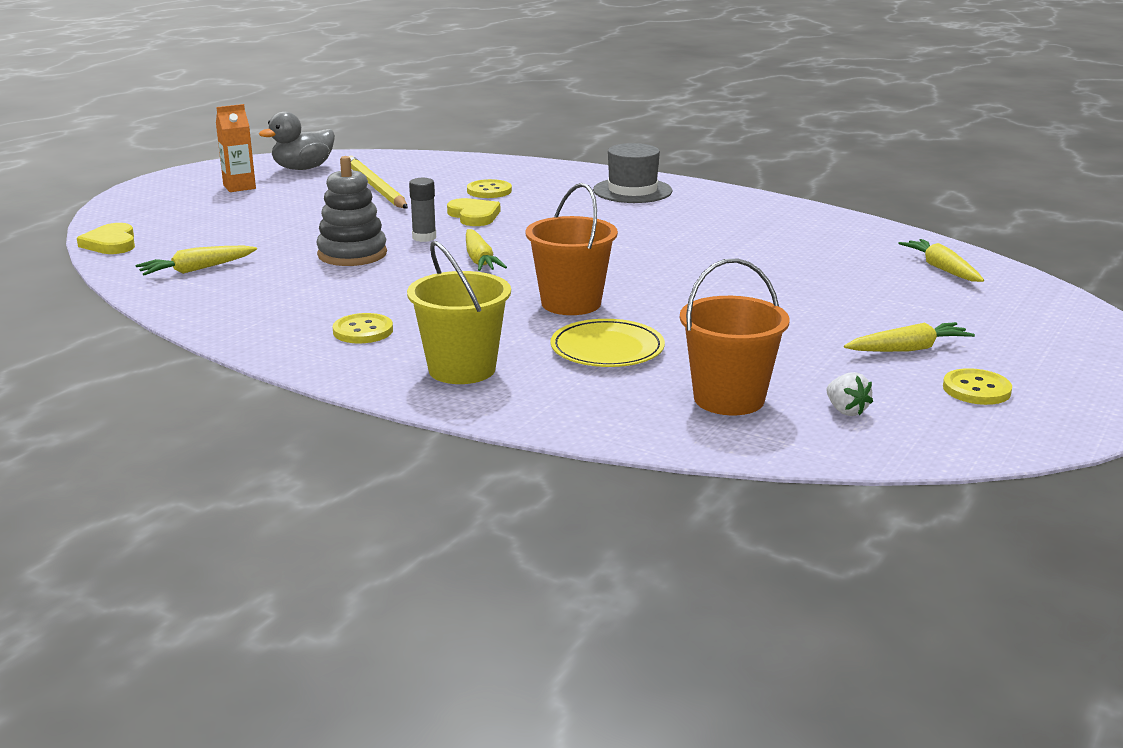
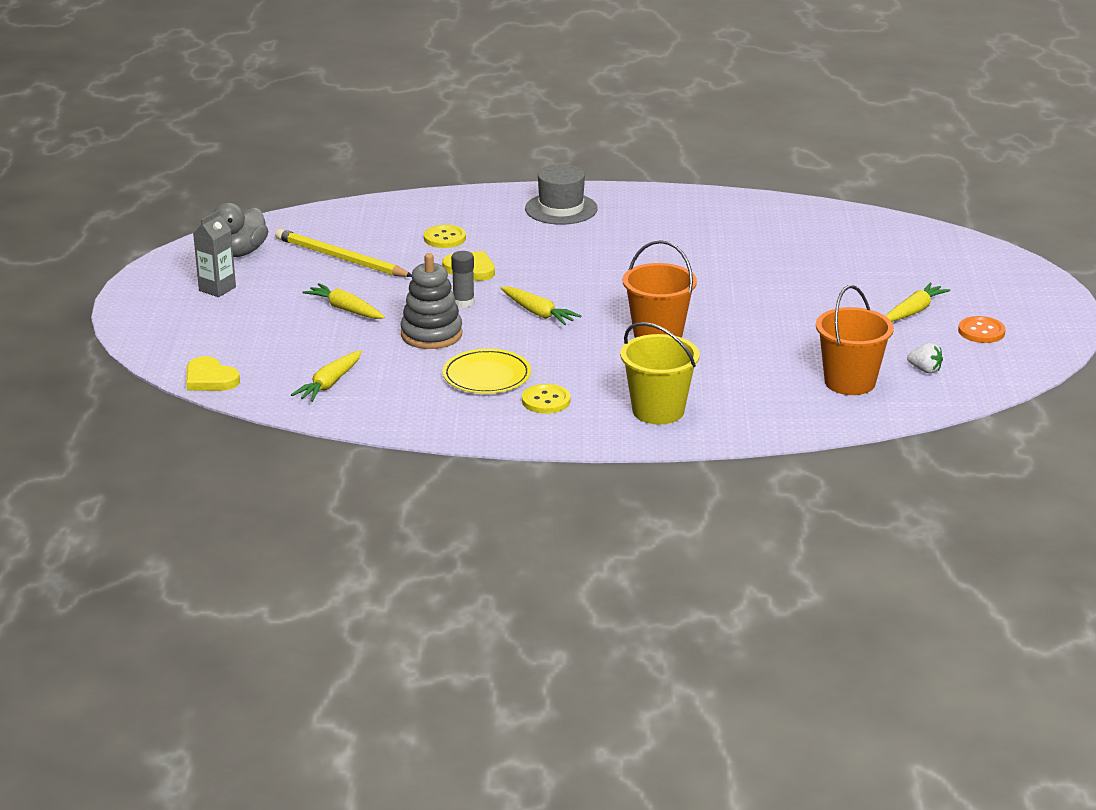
camera: 30 degrees left, 5 degrees up
orange carton [216,104,256,192] -> grey carton [193,210,236,297]
yellow plate [550,319,665,367] -> yellow plate moved to [443,349,531,394]
yellow carrot [898,239,984,282] -> yellow carrot moved to [303,283,385,319]
yellow button [943,368,1012,405] -> orange button [958,316,1006,343]

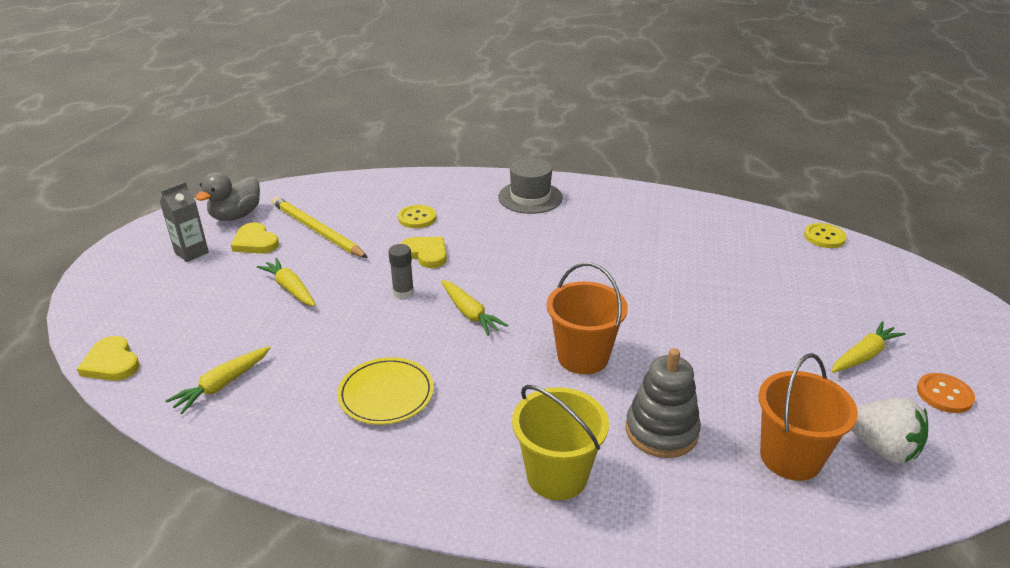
camera: 10 degrees right, 5 degrees up
grey stacking toy [400,253,462,349] -> grey stacking toy moved to [626,348,701,458]
yellow button [522,384,571,414] -> yellow button moved to [804,223,847,248]
white strawberry [907,343,943,373] -> white strawberry [851,398,928,464], size x1.80
none -> yellow heart [231,222,279,254]

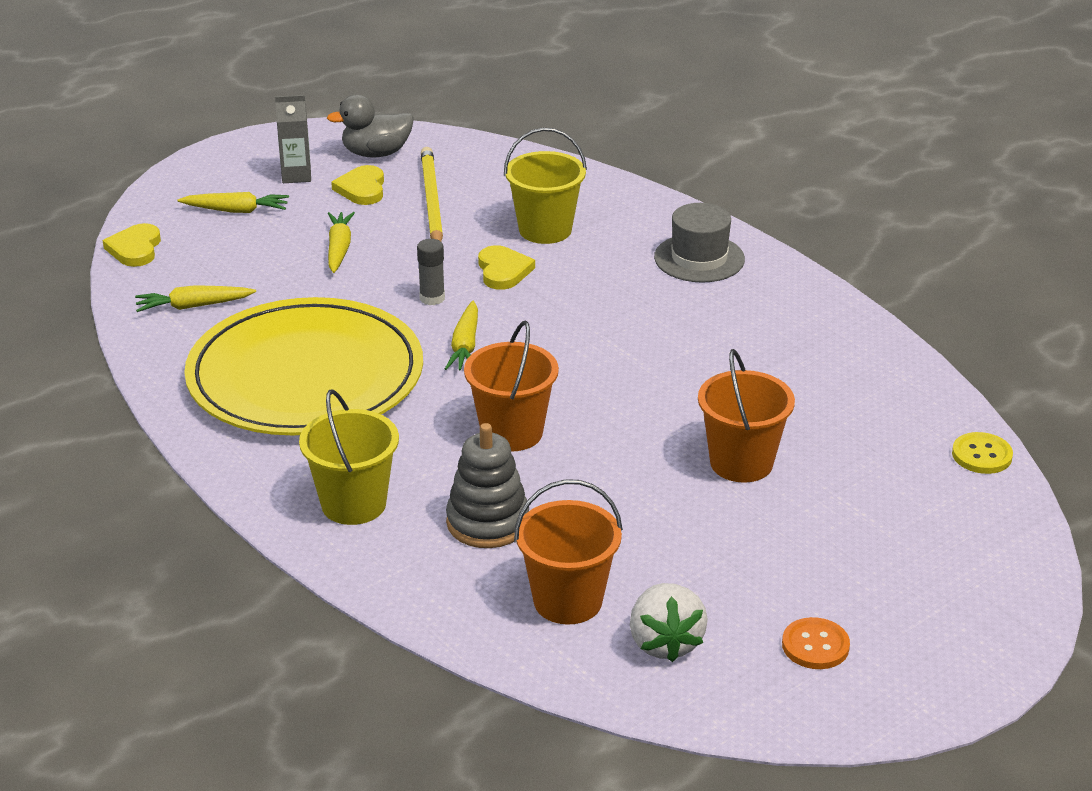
camera: 40 degrees right, 0 degrees up
yellow plate [337,357,434,425] -> yellow plate [184,297,423,435], size x2.27
yellow button [398,205,436,228] -> yellow bucket [504,128,587,244]
yellow carrot [831,321,906,372] -> yellow carrot moved to [178,192,289,213]
none -> orange bucket [698,349,795,483]

